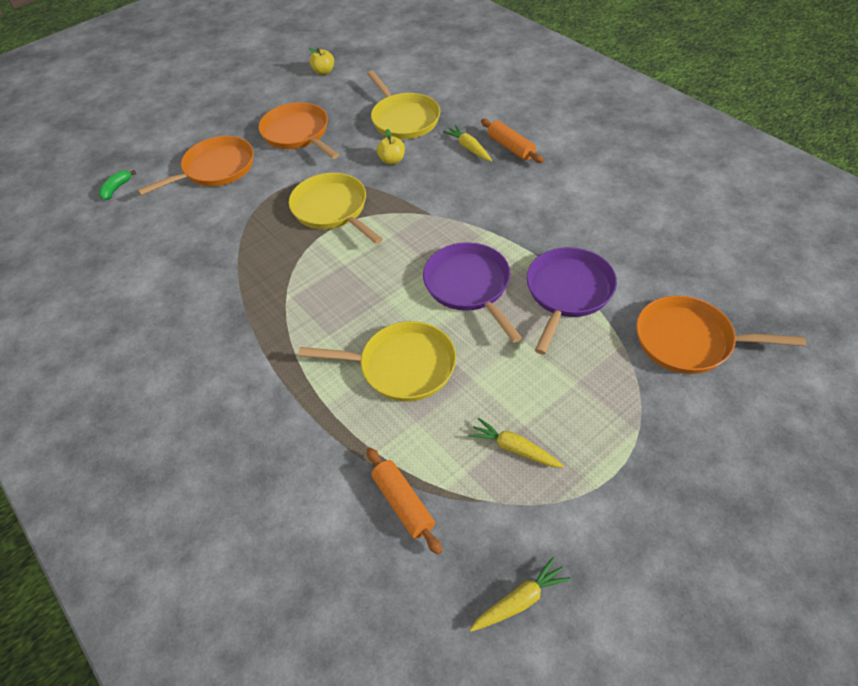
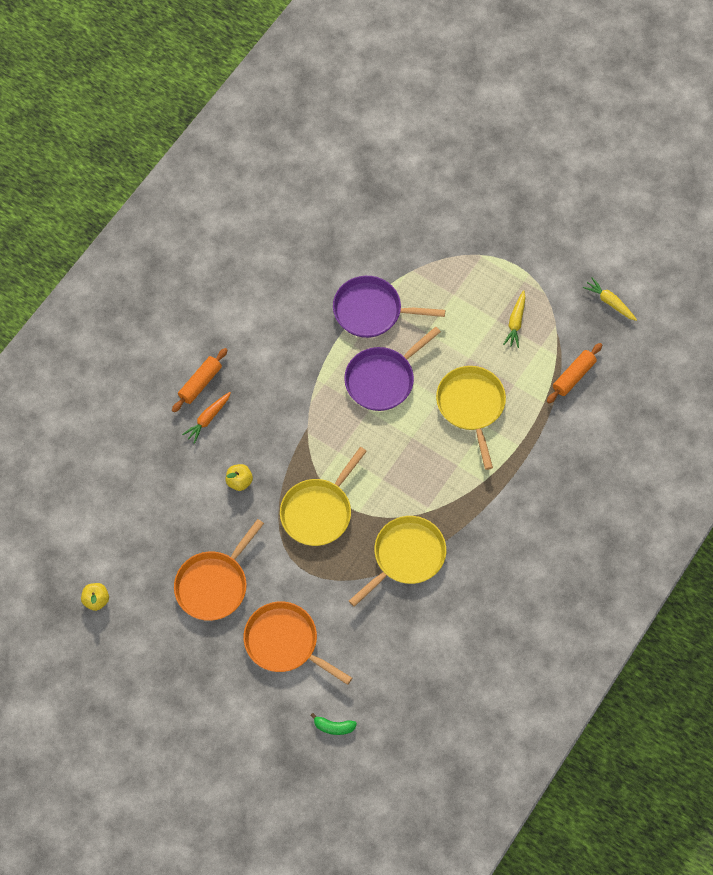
camera: 110 degrees left, 15 degrees up
yellow pan [367,71,440,139] -> yellow pan moved to [349,516,446,607]
yellow carrot [443,125,492,161] -> orange carrot [182,392,231,444]
orange pan [636,295,806,374] -> none

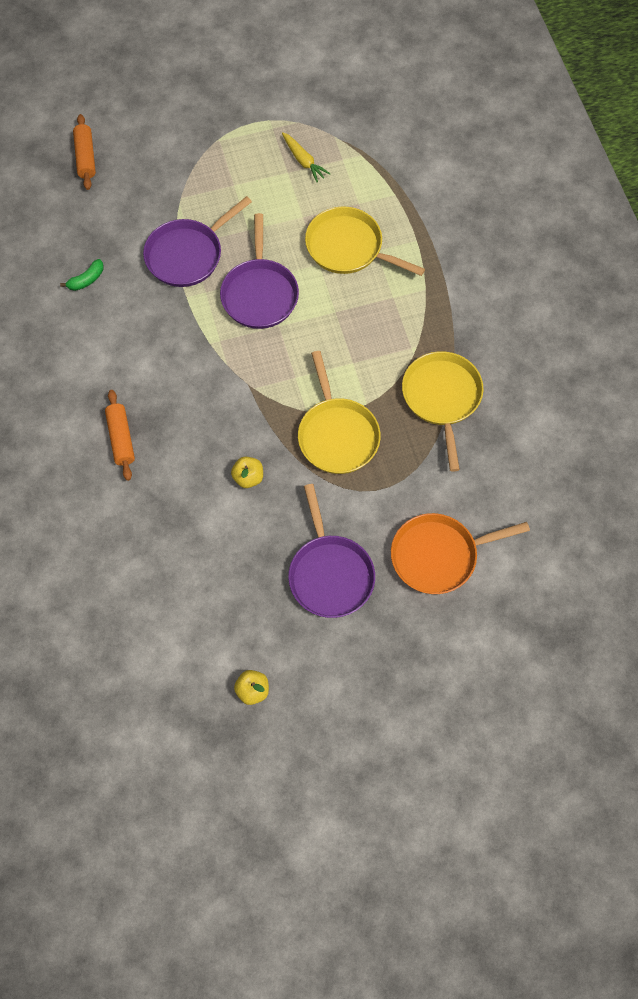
camera: 50 degrees left, 0 degrees up
orange pan [174,519,264,621] -> purple pan [288,484,375,618]
orange carrot [182,392,231,444] -> none
green banana [310,713,357,735] -> green banana moved to [60,259,104,291]
orange rolling pin [547,343,602,403] -> orange rolling pin moved to [73,114,96,190]
yellow carrot [583,277,637,321] -> none

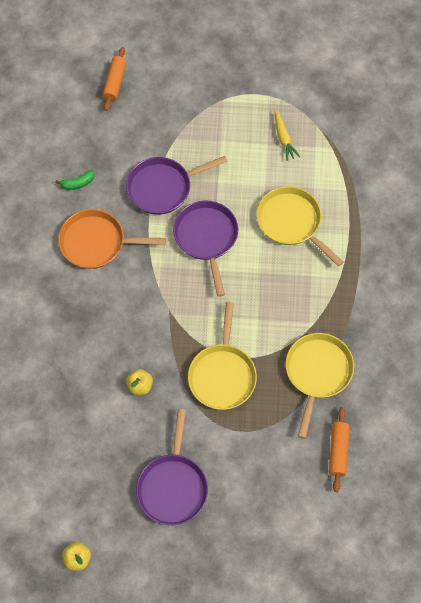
camera: 20 degrees right, 0 degrees up
orange rolling pin [105,390,135,481] -> orange rolling pin moved to [329,407,350,492]
purple pan [220,213,299,329] -> purple pan turned 150 degrees clockwise [173,201,238,297]
orange pan [391,513,530,594] -> orange pan moved to [58,209,166,269]

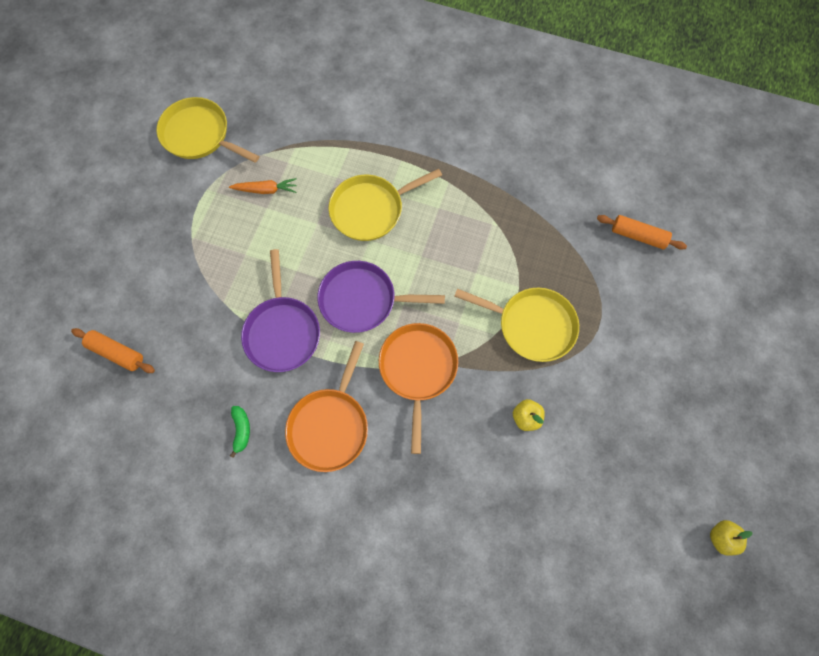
camera: 75 degrees left, 5 degrees up
purple pan [136,409,208,525] -> none
yellow carrot [275,110,300,161] -> orange carrot [229,178,297,194]
yellow pan [286,333,354,439] -> yellow pan moved to [157,97,259,163]
none -> orange pan [379,323,458,454]

